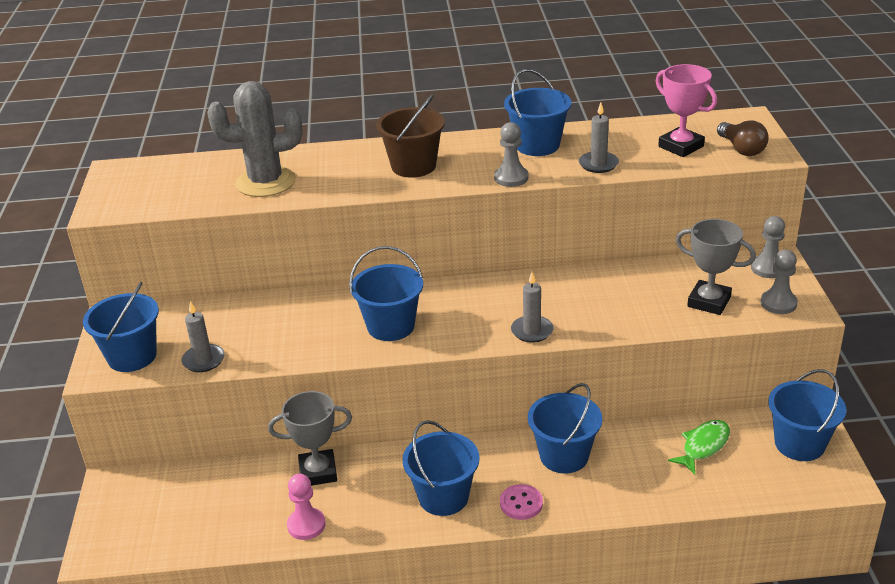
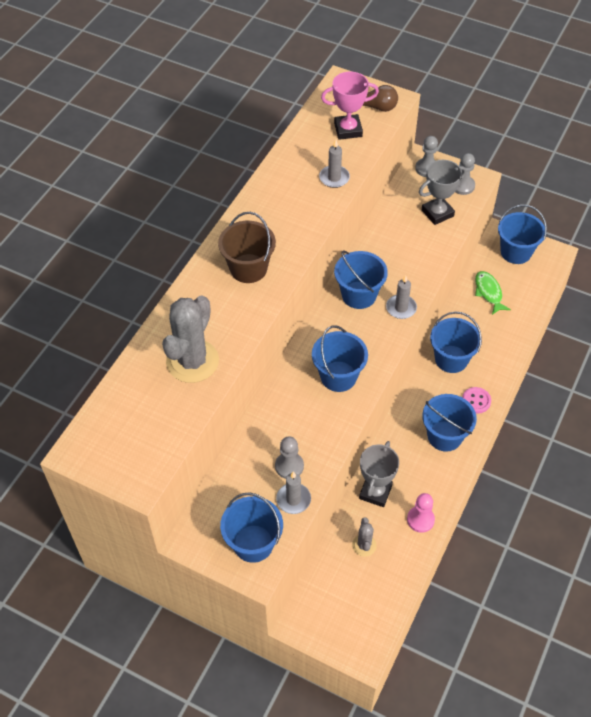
camera: 60 degrees left, 20 degrees up
grey pawn [494,122,529,187] -> grey pawn moved to [275,436,304,479]
blue bucket [504,69,571,156] -> blue bucket moved to [334,250,388,309]
none -> grey cactus [352,518,377,557]

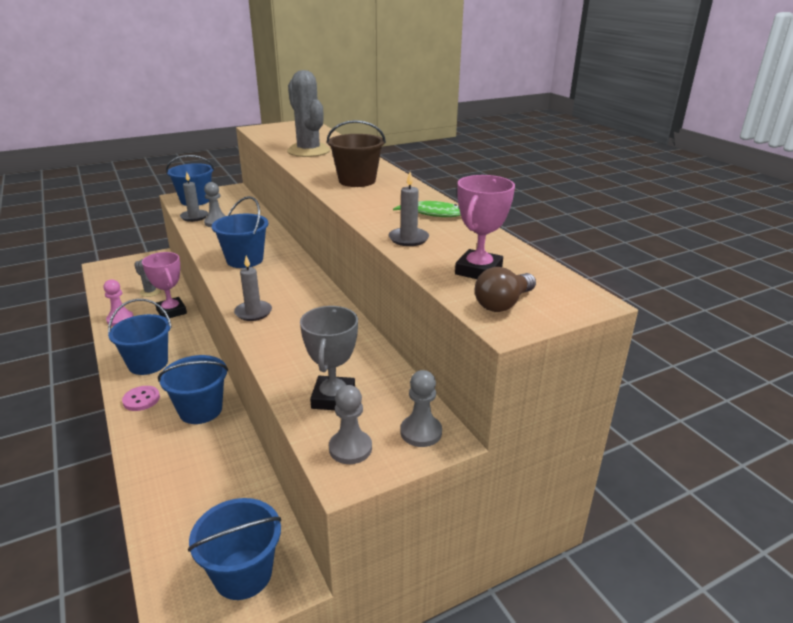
camera: 125 degrees right, 25 degrees down
blue bucket [334,250,388,309] -> none
grey trophy [359,441,399,507] -> pink trophy [142,252,187,318]
green fish [475,271,511,315] -> green fish moved to [393,201,461,217]

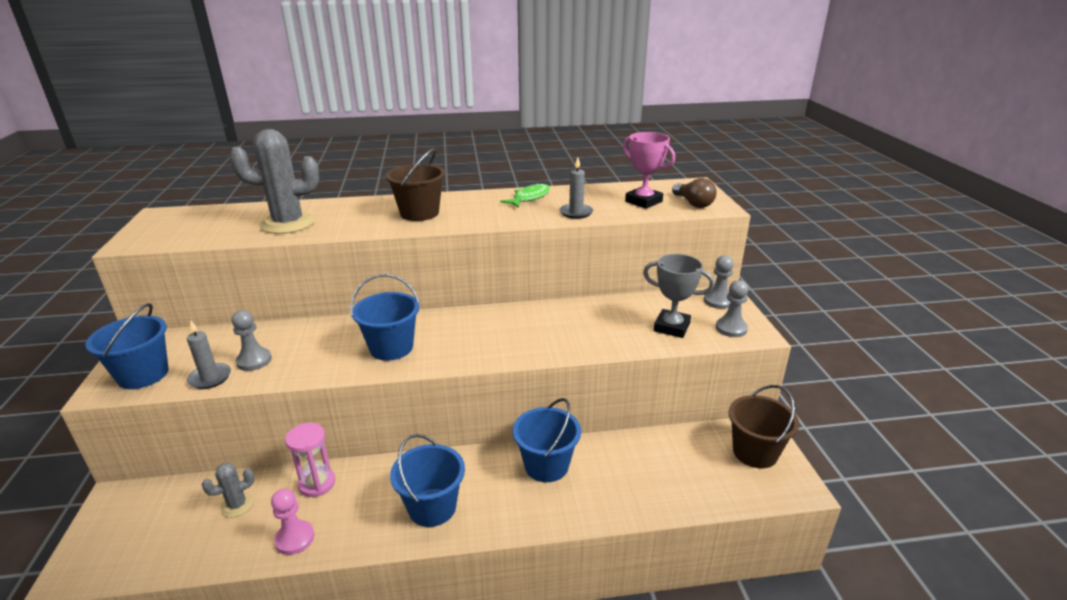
camera: 70 degrees left, 0 degrees up
pink button [122,386,160,411] -> none
pink trophy [142,252,187,318] -> pink hourglass [285,423,335,497]
blue bucket [188,498,281,600] -> brown bucket [729,385,799,468]
grey candle [234,256,272,321] -> none

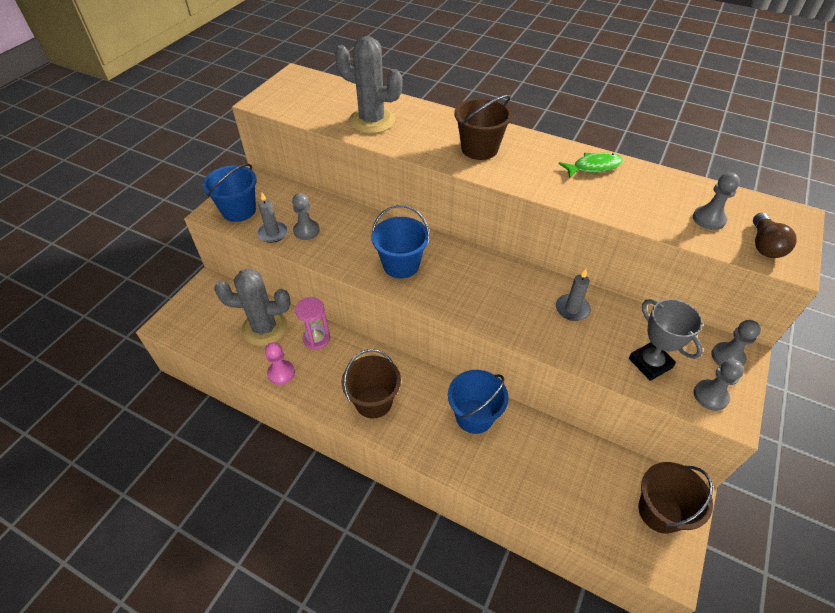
camera: 35 degrees right, 20 degrees up
grey cactus [202,463,255,517] -> grey cactus [214,268,290,346], size x2.04
blue bucket [390,434,465,527] -> brown bucket [342,349,401,419]
grey candle [560,157,593,219] -> grey candle moved to [556,269,591,321]
pink trophy [623,132,675,209] -> grey pawn [693,172,740,230]

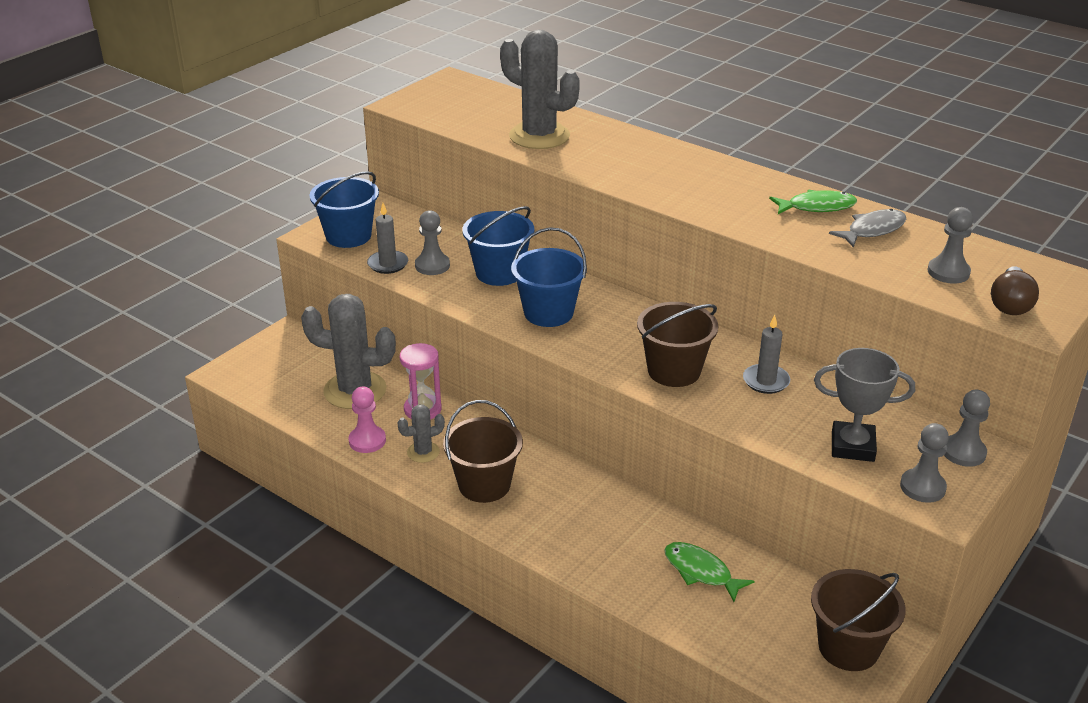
camera: 10 degrees right, 15 degrees down
blue bucket [448,370,509,434] -> blue bucket moved to [462,206,534,286]
brown bucket [454,95,513,160] -> brown bucket moved to [637,302,718,387]
grey trophy [629,299,703,381] -> grey trophy turned 60 degrees counterclockwise [814,348,915,462]
none -> grey cactus [398,404,445,463]
none -> green fish [664,542,755,602]
none -> grey fish [829,209,906,248]

